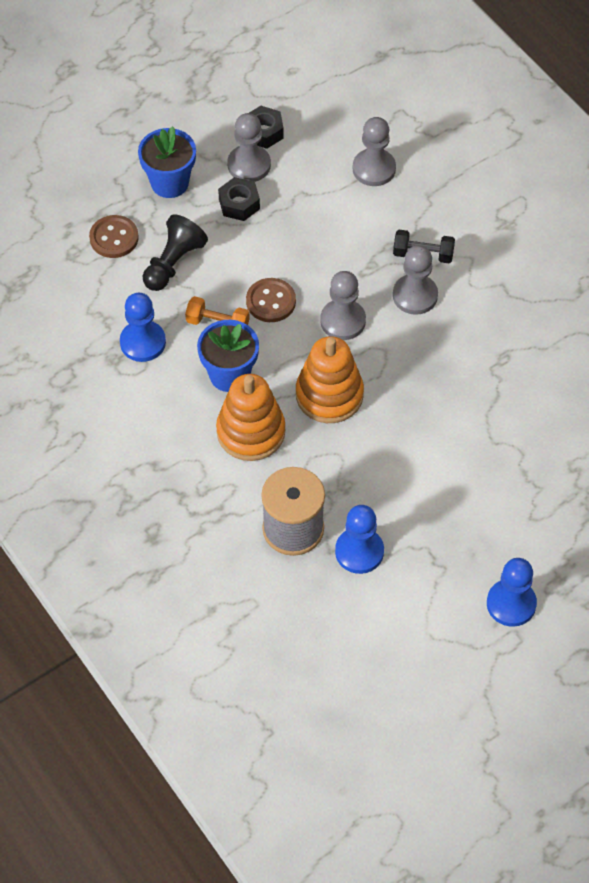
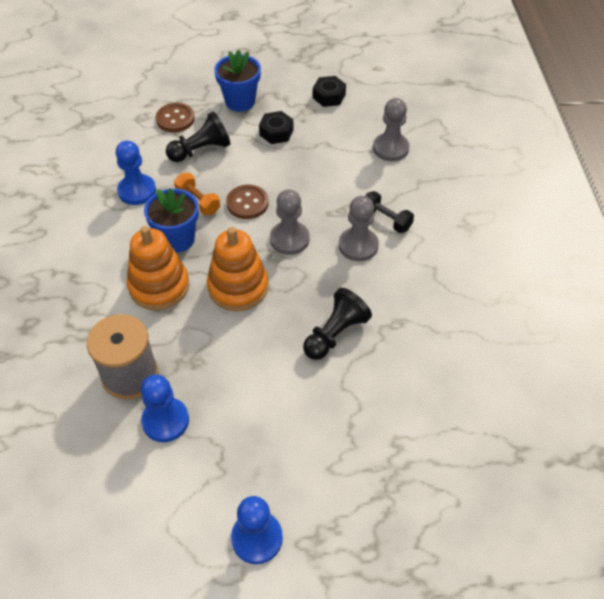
camera: 30 degrees right, 5 degrees down
grey pawn [227,113,271,182] -> none
none -> black pawn [303,288,372,360]

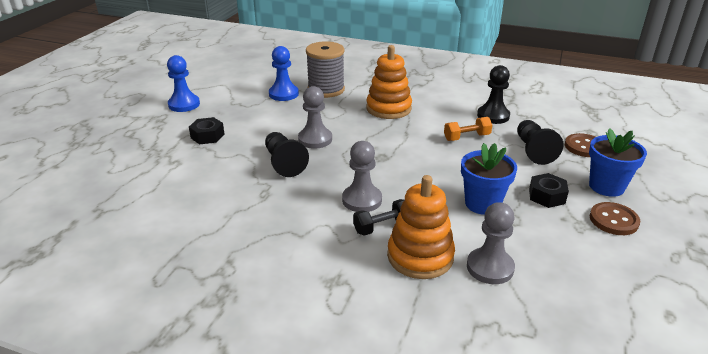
camera: 115 degrees right, 20 degrees down
blue pawn [116,141,156,205] -> black pawn [477,65,510,124]
blue flower pot [144,188,199,253] -> blue flower pot moved to [461,143,517,215]
orange stacking toy [207,227,268,311] -> orange stacking toy moved to [387,175,455,279]
brown button [226,185,269,219] -> brown button moved to [590,202,640,235]
grey pawn [270,189,310,255] -> grey pawn moved to [298,86,332,149]
black nut [313,76,346,107] -> black nut moved to [189,117,225,145]

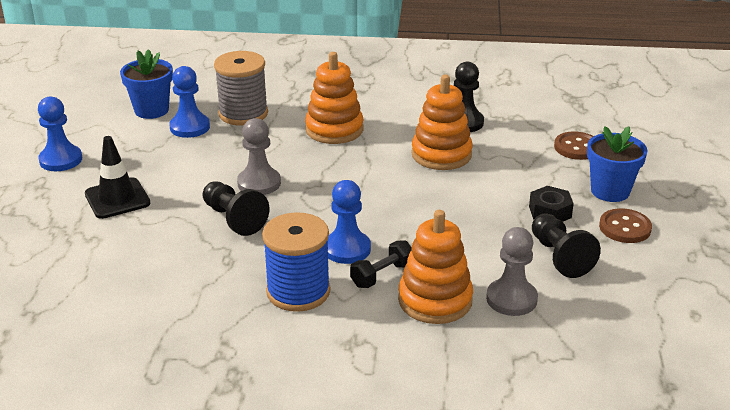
camera: 15 degrees left, 0 degrees up
black nut [189,117,225,145] -> black traffic cone [85,136,151,219]
grey pawn [342,141,382,212] -> blue pawn [328,180,371,264]
orange dumbbell [444,117,492,141] -> orange stacking toy [411,75,473,170]
blue flower pot [461,143,517,215] -> blue flower pot moved to [120,49,173,119]
black pawn [517,120,564,165] -> black pawn moved to [532,213,601,278]
none -> blue spool [262,212,330,312]

